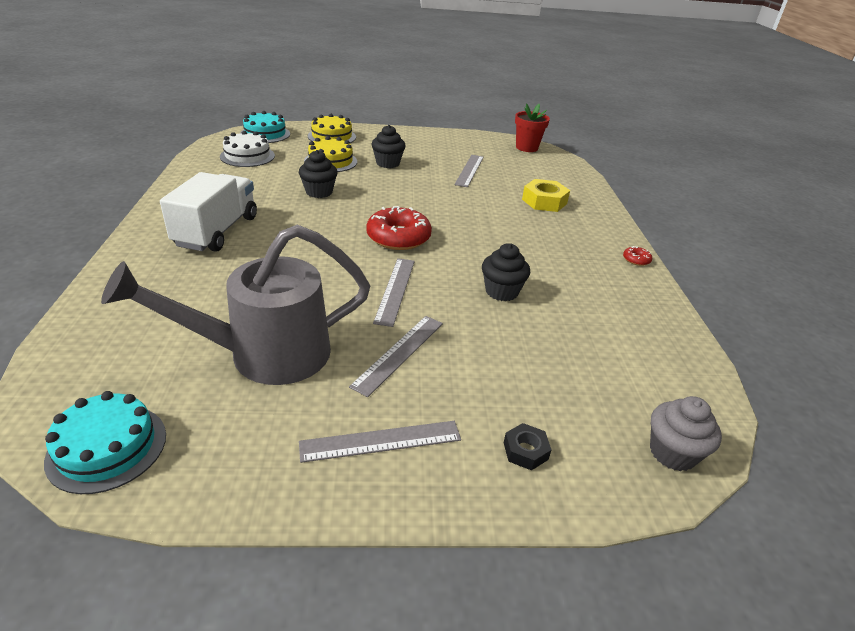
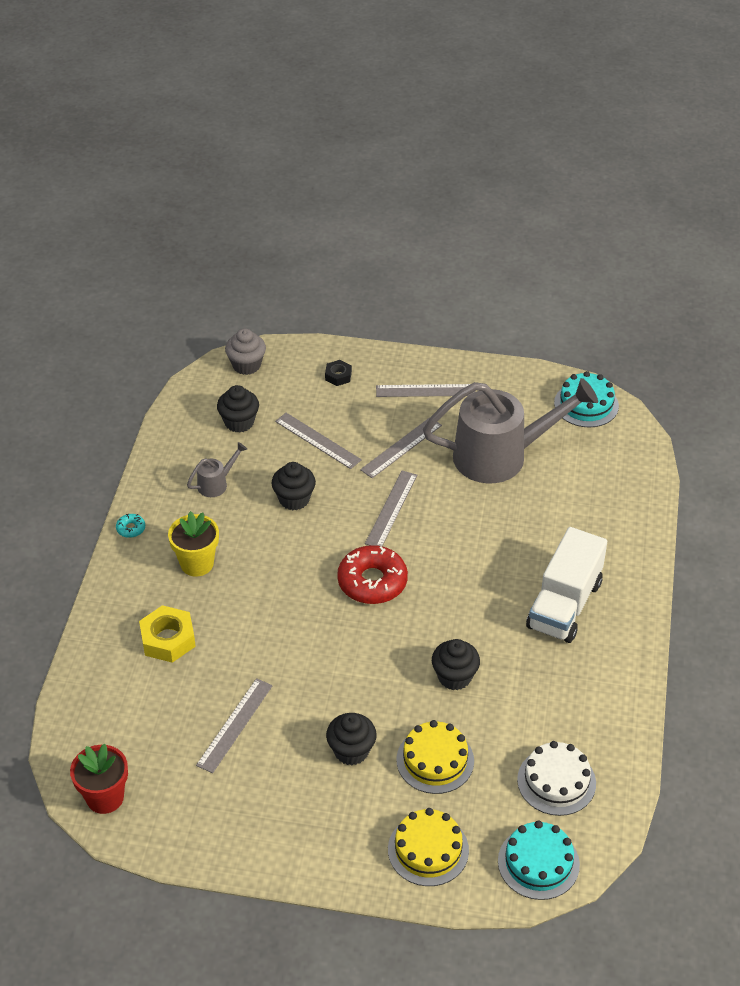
camera: 165 degrees left, 10 degrees up
red donut [623,246,652,266] -> turquoise donut [116,514,145,538]
none -> yellow flower pot [168,511,219,577]
none -> grey watering can [187,442,247,497]
none -> black cupcake [217,385,259,433]
none -> grey ruler [275,413,362,469]

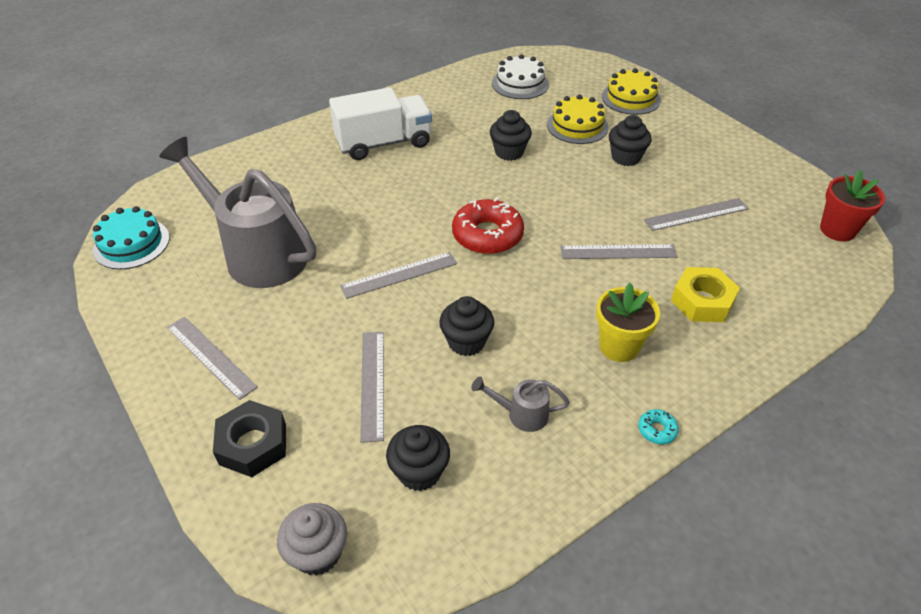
camera: 135 degrees left, 0 degrees up
black nut [325,360,352,386] -> black nut [213,400,286,477], size x1.75
grey ruler [360,417,442,478] -> grey ruler moved to [560,244,677,259]
turquoise cake [498,820,580,900] -> none

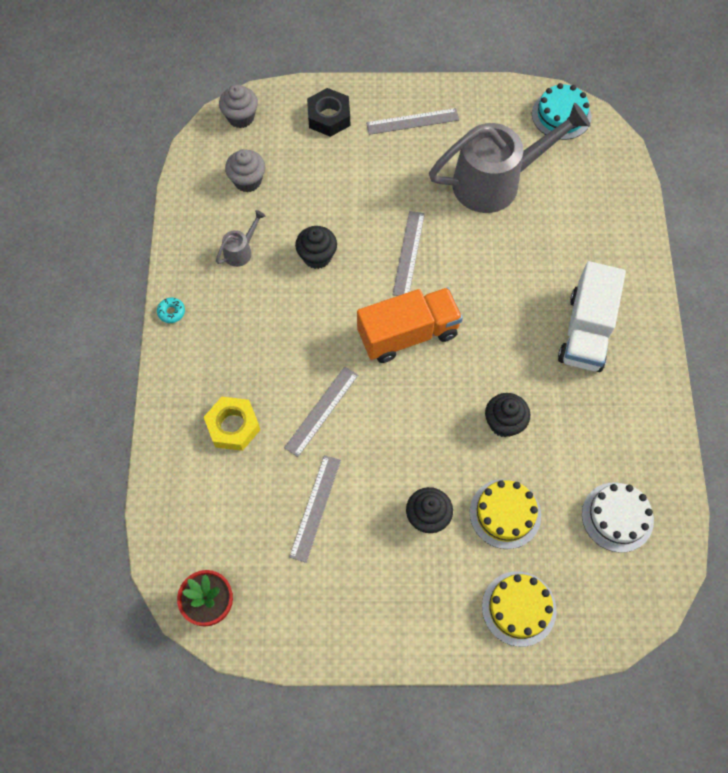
camera: 125 degrees right, 20 degrees up
grey ruler [360,332,384,443] -> none
black cupcake [386,425,450,491] -> grey cupcake [225,149,265,192]
red donut [452,198,524,254] -> orange truck [357,288,463,363]
yellow flower pot [596,283,660,362] -> none

